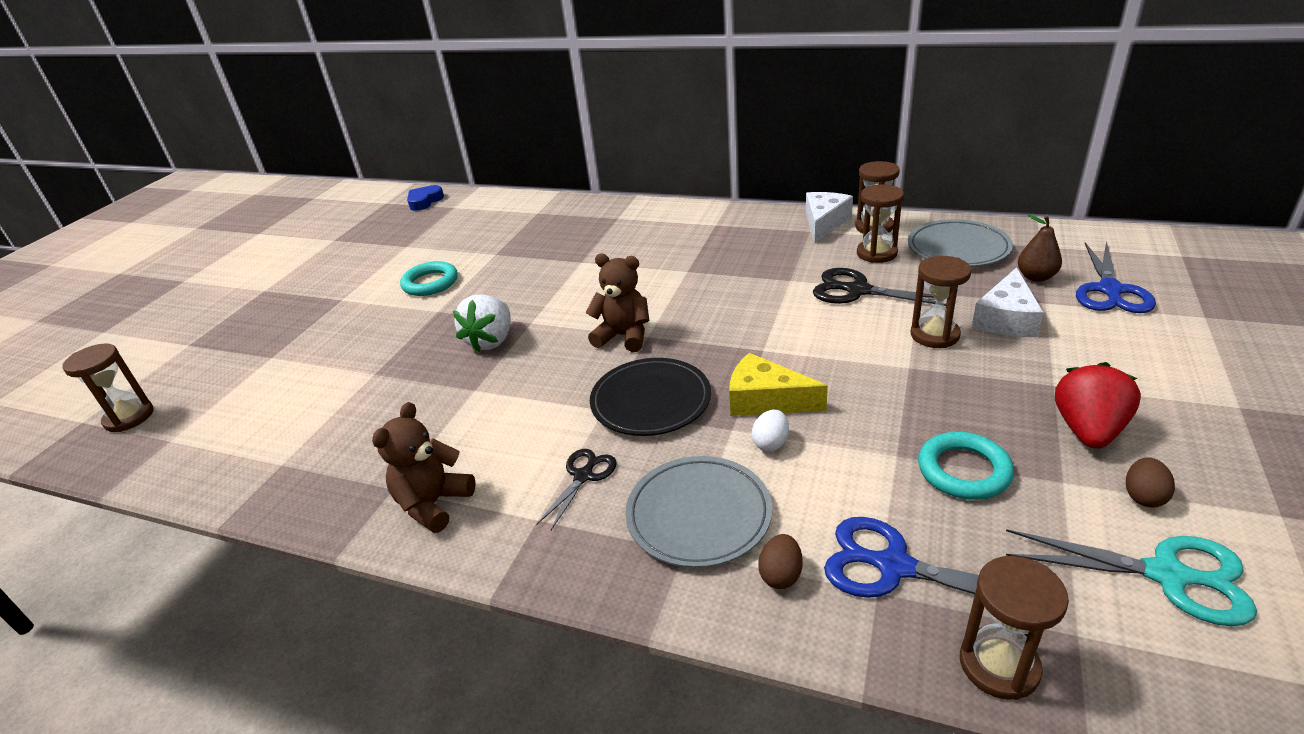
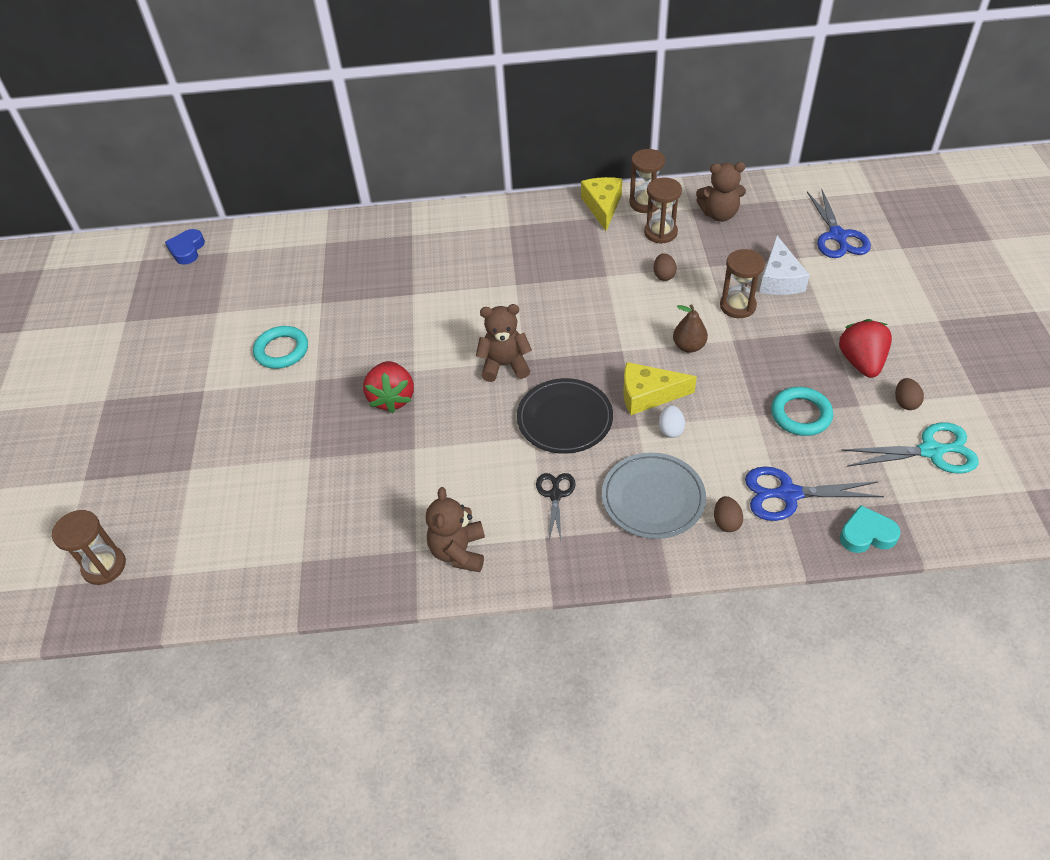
camera: 25 degrees left, 15 degrees up
white strawberry [453,294,511,353] -> red strawberry [363,361,414,413]
white cheese [806,192,853,244] -> yellow cheese [581,177,622,231]
black scissors [813,268,946,306] -> brown egg [653,253,677,281]
grey plate [908,219,1013,267] -> brown teddy bear [696,162,746,222]
brown hourglass [960,556,1069,700] -> turquoise heart [840,505,901,553]
brown pear [1018,214,1062,282] -> brown pear moved to [673,304,708,353]

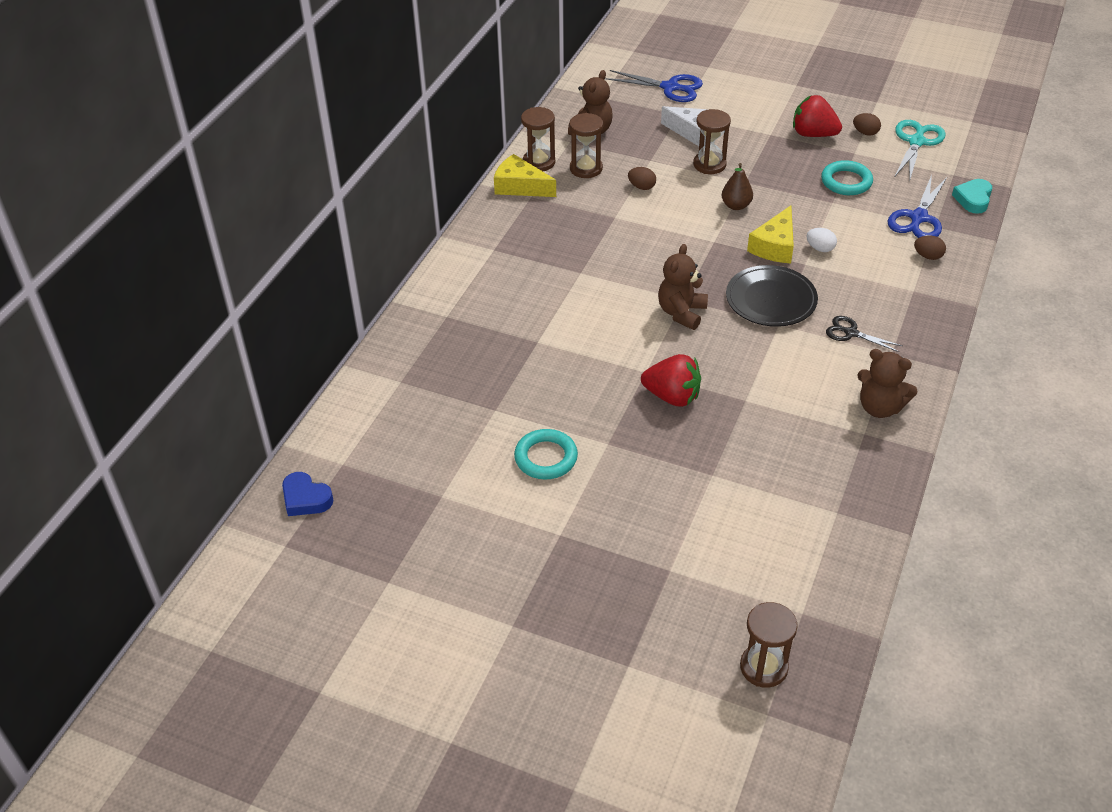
camera: 65 degrees left, 5 degrees down
grey plate [602,453,706,539] -> none

